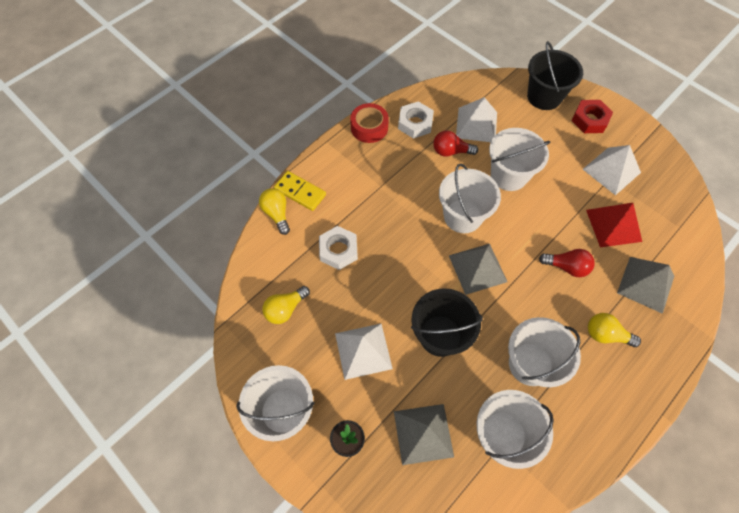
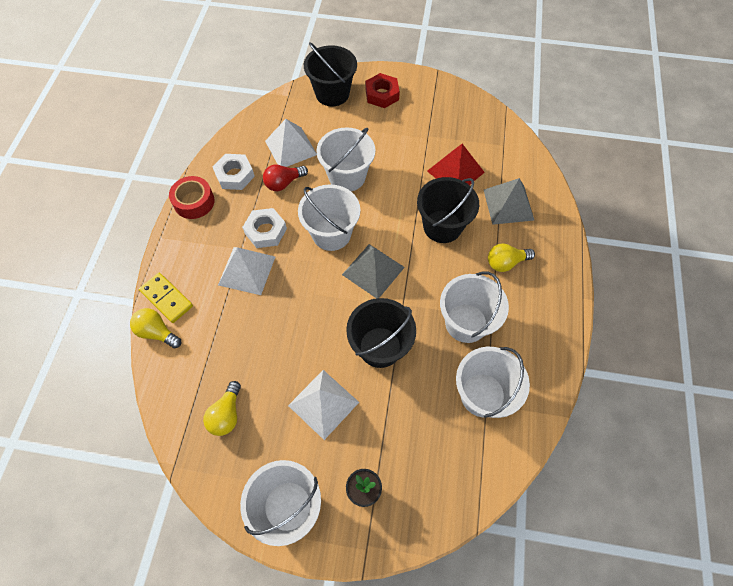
camera: 35 degrees left, 0 degrees up
yellow domino [274,171,326,211] -> yellow domino turned 45 degrees clockwise [139,273,193,323]
white nut [319,226,358,270] -> white nut moved to [242,208,287,248]
grey pyramid [394,404,454,465] -> none
red light bulb [539,249,595,277] -> black bucket [417,177,479,243]
white pyramid [583,145,641,195] -> white pyramid moved to [218,247,275,295]

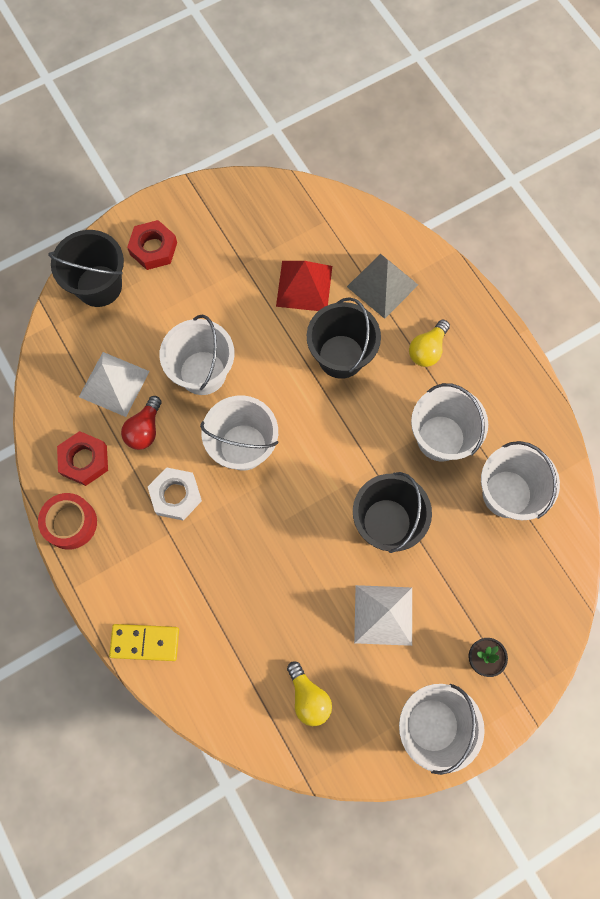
camera: 40 degrees left, 10 degrees up
yellow light bulb [130,308,181,348] -> none
white nut [213,154,255,190] -> red nut [57,431,108,486]
white pyramid [218,247,275,295] -> none
grey pyramid [342,244,405,299] -> none

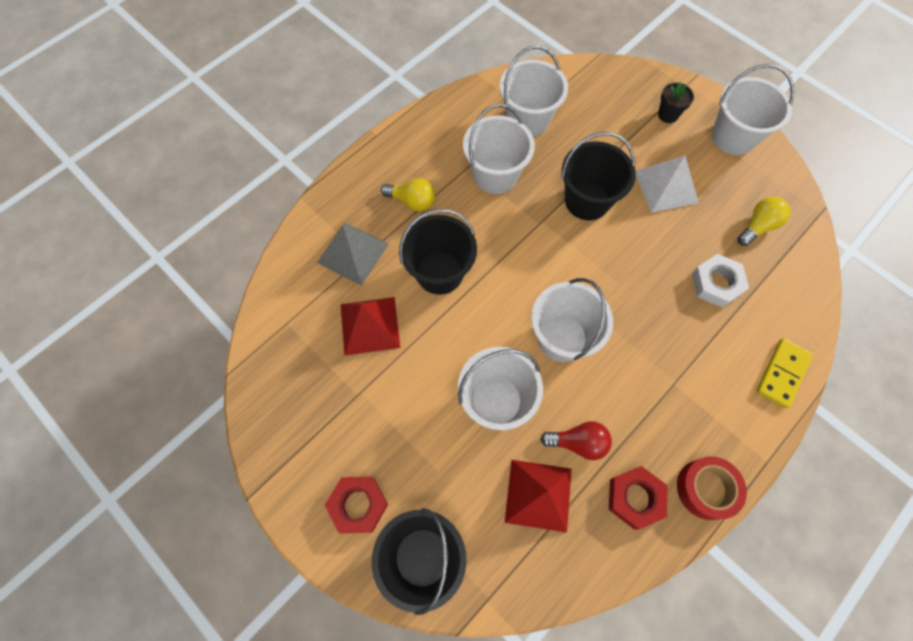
camera: 105 degrees left, 5 degrees down
white pyramid [79,352,150,417] -> red pyramid [505,460,572,532]
yellow domino [109,624,179,661] -> yellow domino turned 45 degrees clockwise [756,338,813,408]
white nut [148,467,202,521] -> white nut moved to [692,254,749,308]

